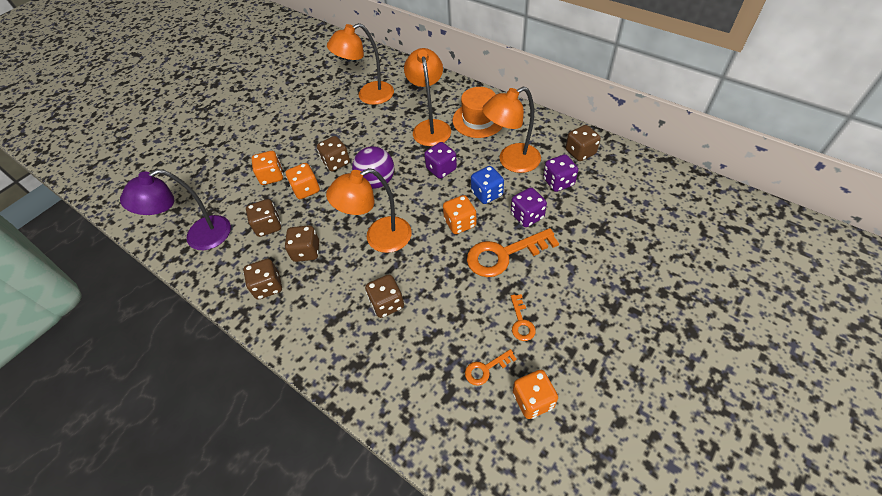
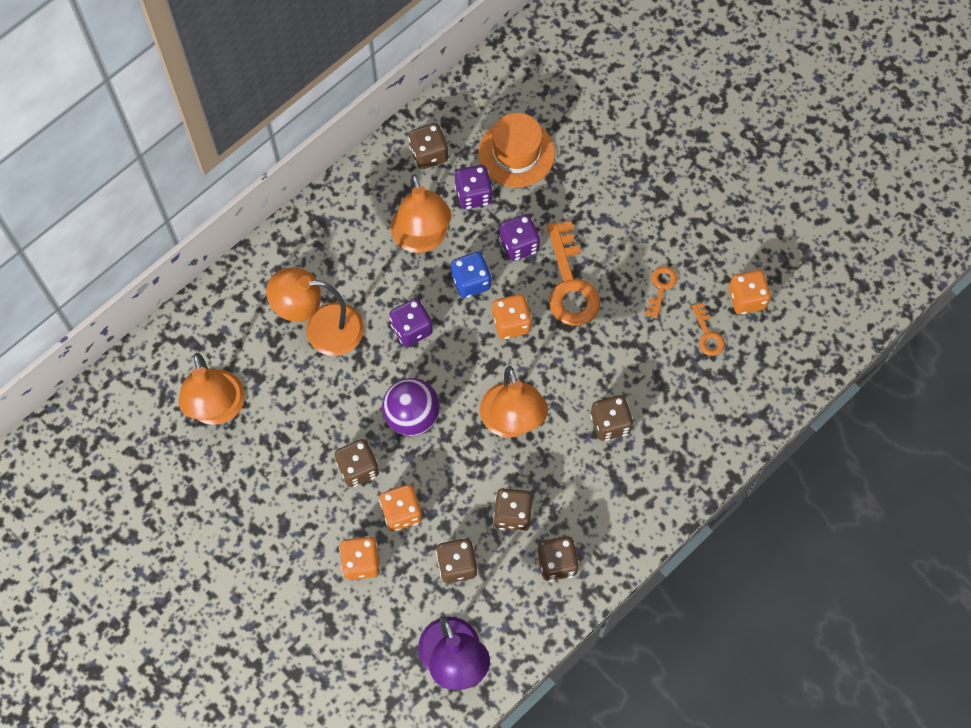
camera: 85 degrees left, 15 degrees up
orange hat [453,87,503,138] -> orange hat moved to [478,113,555,187]
orange key [511,294,536,341] -> orange key turned 75 degrees counterclockwise [645,266,677,319]

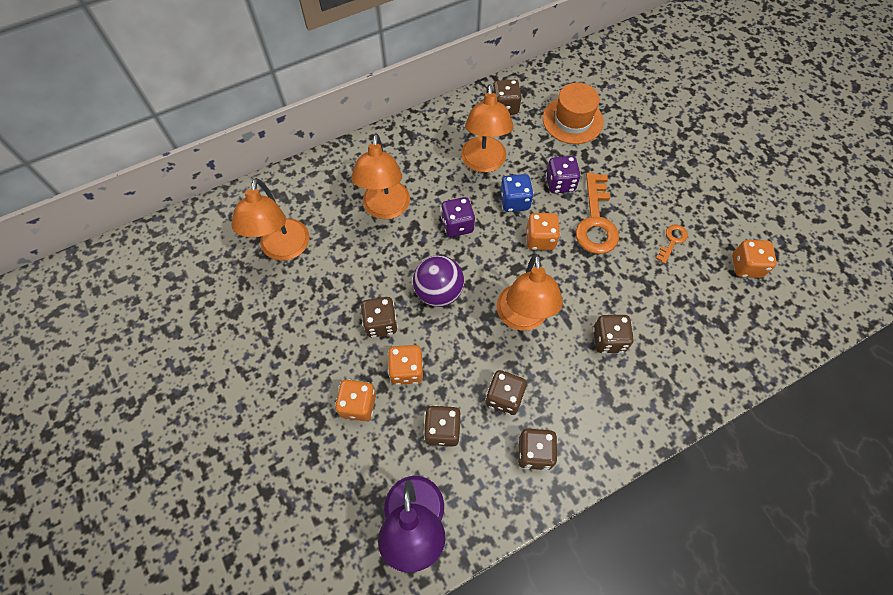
camera: 15 degrees right, 5 degrees down
orange lamp [266,268,364,356] -> orange lamp turned 105 degrees counterclockwise [351,134,410,219]
purple dice [454,165,493,209] -> none
orange key [691,303,725,356] -> none

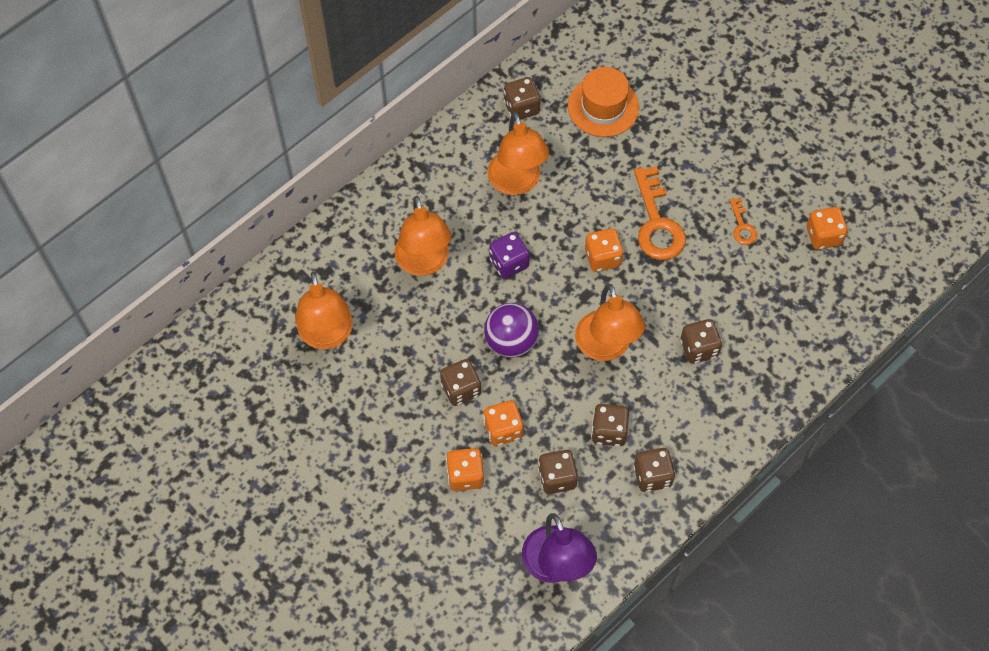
camera: 15 degrees left, 0 degrees up
blue dice [500,174,534,212] -> none
purple dice [546,156,581,193] -> none
orange key [655,225,688,264] -> orange key turned 150 degrees clockwise [729,198,757,245]

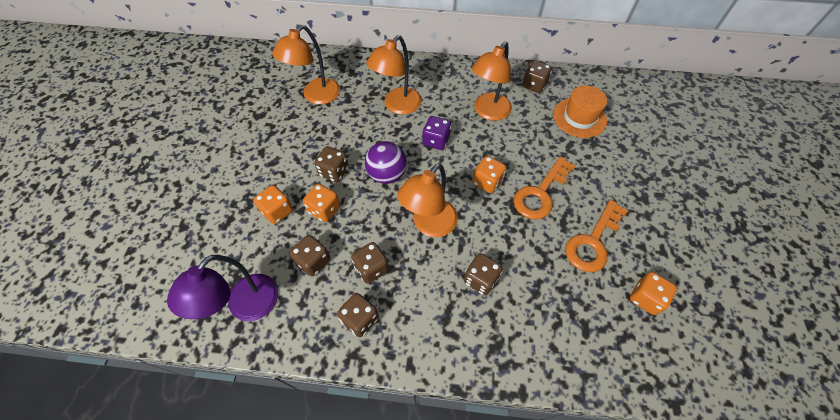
camera: 50 degrees right, 5 degrees down
orange key [729,198,757,245] -> orange key [565,200,628,272], size x1.99

